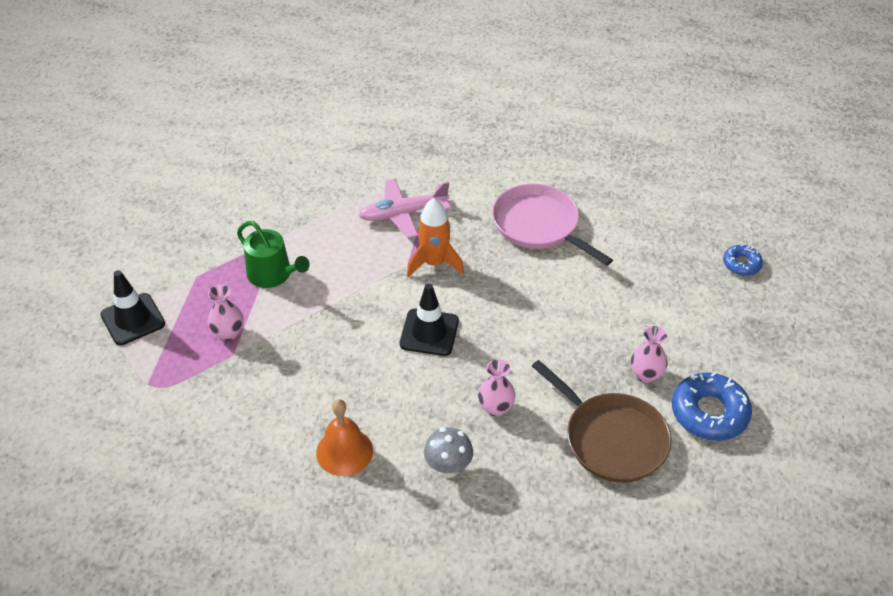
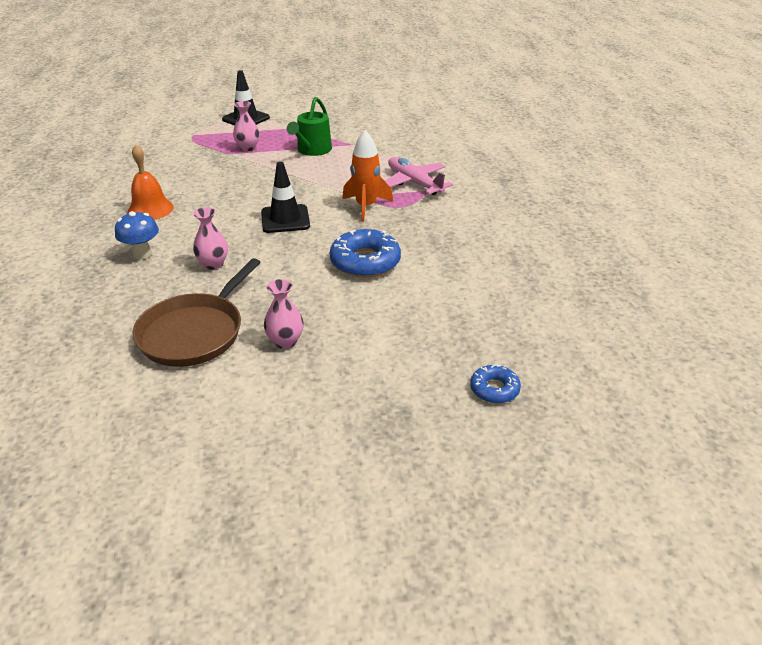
camera: 70 degrees right, 10 degrees down
grey mushroom [424,427,473,478] -> blue mushroom [115,211,159,260]
pink pan [492,184,613,266] -> none
blue donut [672,372,752,441] -> blue donut moved to [330,229,401,278]

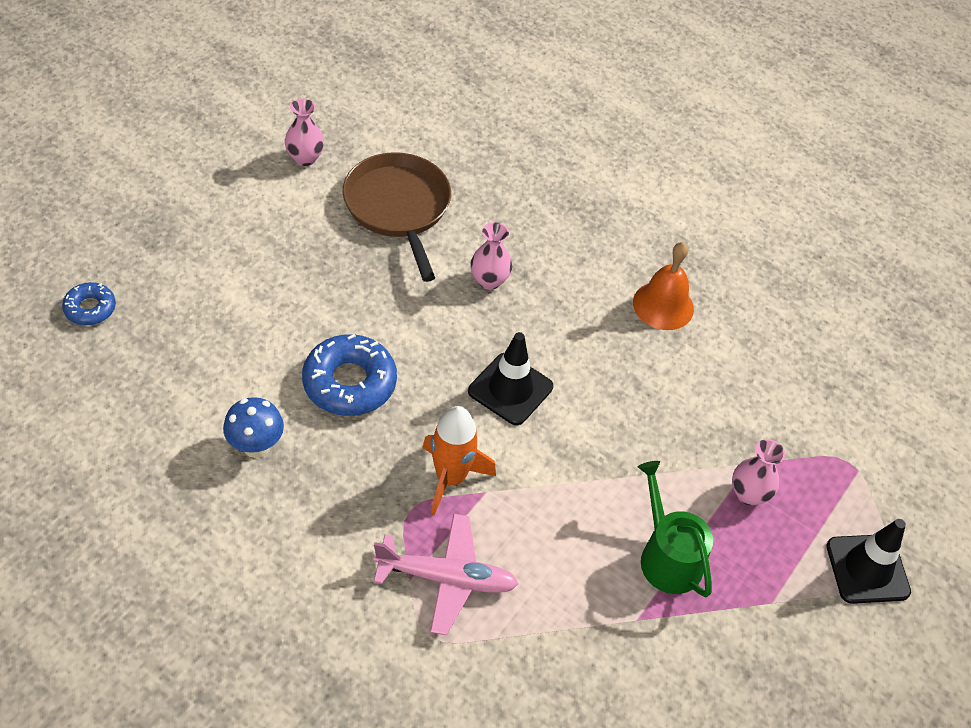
camera: 130 degrees right, 15 degrees up
blue mushroom [115,211,159,260] -> blue mushroom moved to [223,397,284,458]
pink vase [264,279,304,349] -> pink vase moved to [285,99,324,166]

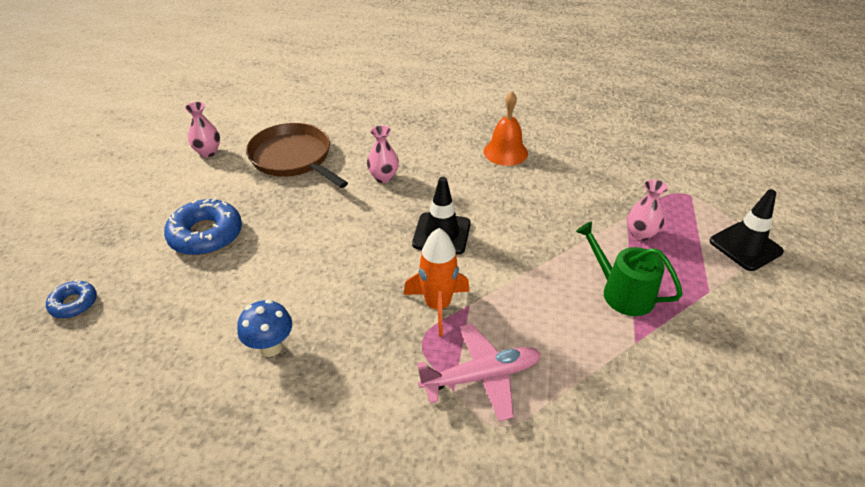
camera: 20 degrees left, 10 degrees down
blue donut [302,334,397,416] -> blue donut moved to [164,198,242,256]

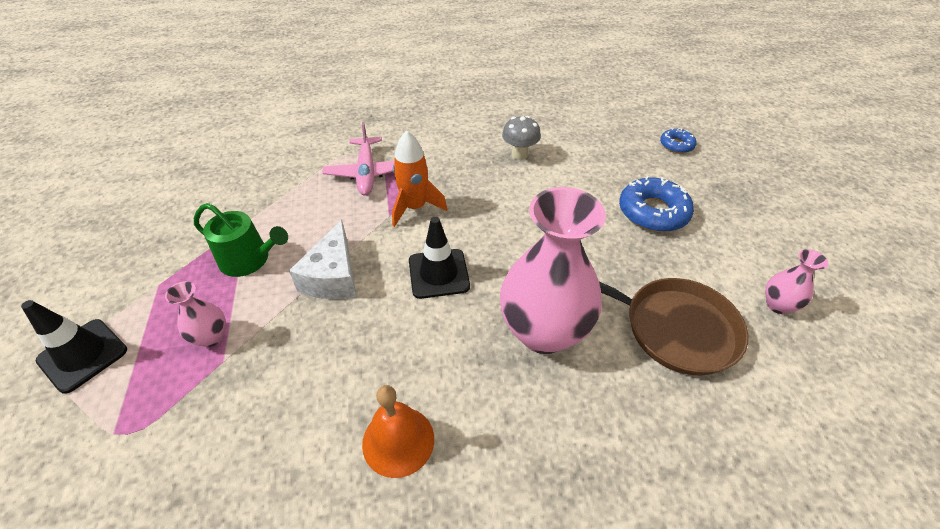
camera: 160 degrees right, 5 degrees up
blue mushroom [237,299,292,357] -> grey mushroom [502,116,541,160]
pink vase [367,125,399,183] -> pink vase [500,187,606,354], size x2.26
pink plane [417,323,541,422] -> pink plane turned 60 degrees counterclockwise [322,122,395,196]
none -> white cheese [289,220,356,299]

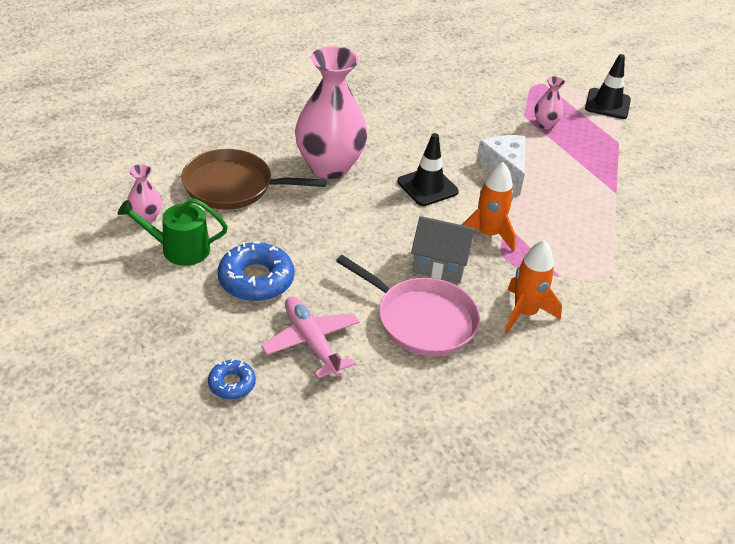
camera: 155 degrees right, 5 degrees down
green watering can [194,203,288,277] -> green watering can moved to [117,199,228,266]
pink plane [322,122,395,196] -> pink plane moved to [261,297,359,378]
orange bell [362,385,434,478] -> none
grey mushroom [502,116,541,160] -> pink pan [336,255,480,356]
none -> grey house [411,216,476,283]
none -> orange rocket [505,240,562,333]

